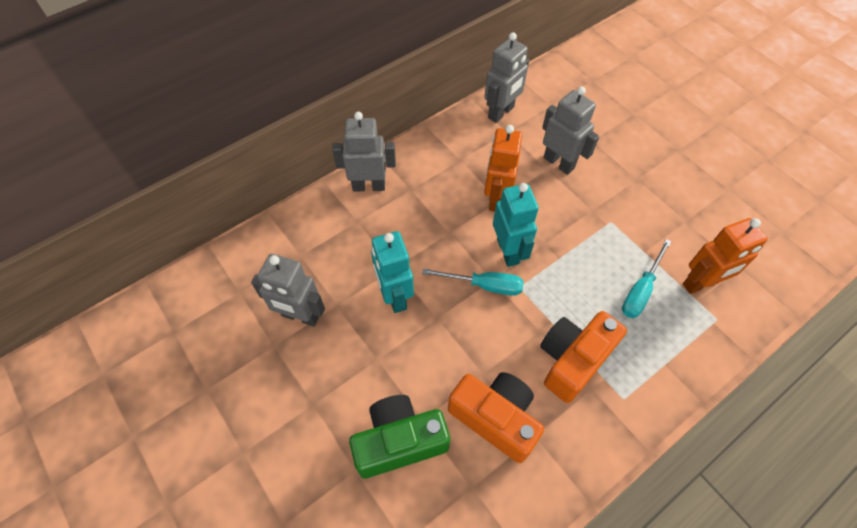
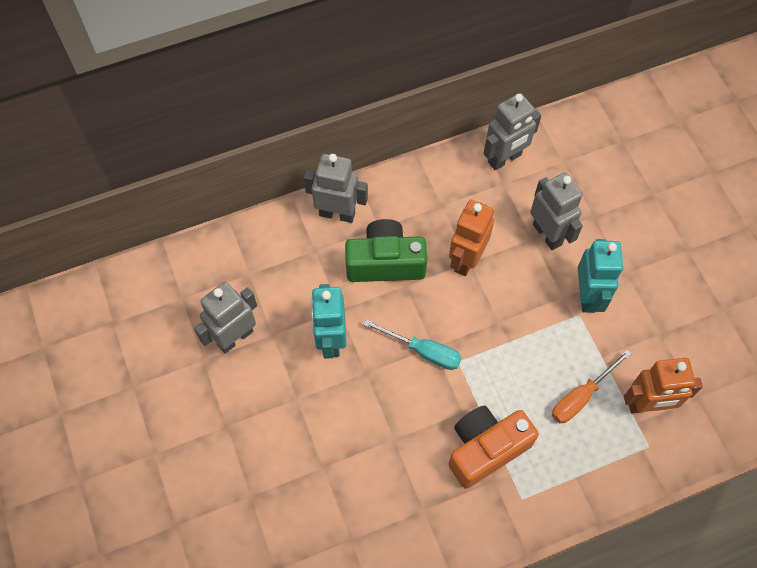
camera: 15 degrees right, 5 degrees up
grey robot [251,254,325,327] -> grey robot turned 105 degrees clockwise [194,282,257,354]
green camera [349,395,450,478] -> green camera moved to [345,219,427,282]
orange camera [448,372,544,463] -> none
turquoise robot [493,183,539,267] -> turquoise robot moved to [578,239,623,313]
turquoise screwdriver [622,239,672,318] -> orange screwdriver [552,350,631,423]

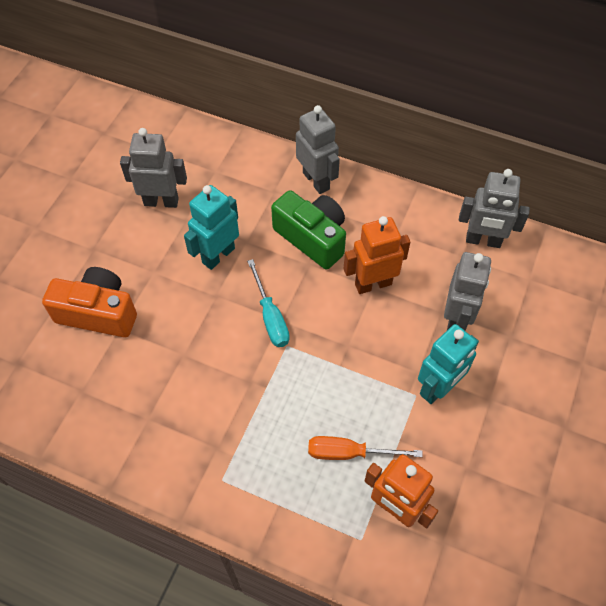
camera: 45 degrees right, 5 degrees down
orange camera [448,405,539,489] -> orange camera moved to [42,267,137,337]

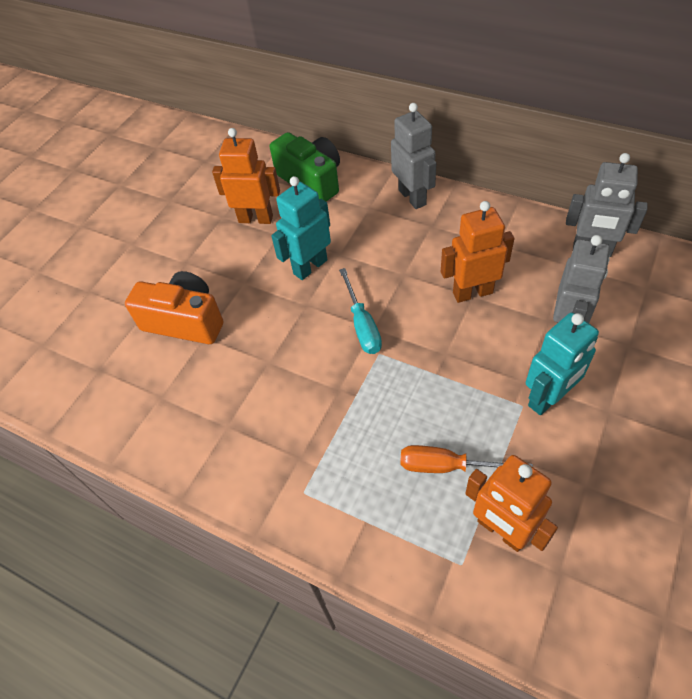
camera: 10 degrees right, 5 degrees down
grey robot [120,128,187,208] -> orange robot [212,128,280,224]
green camera [271,190,346,270] -> green camera moved to [270,132,340,202]

